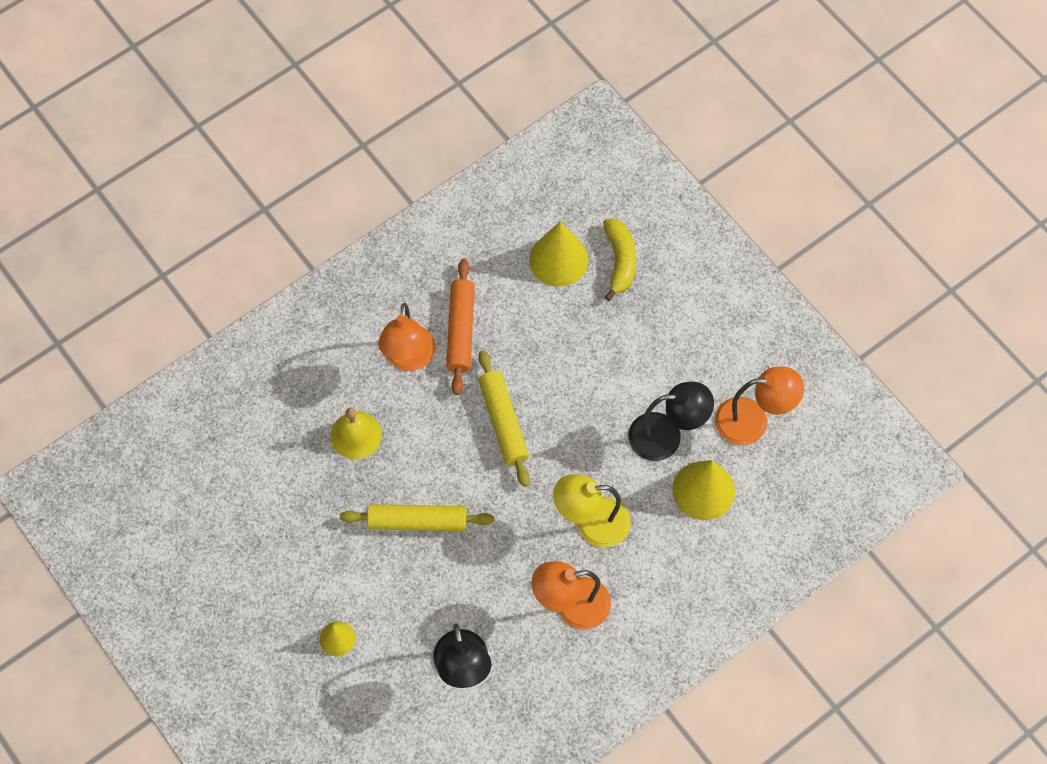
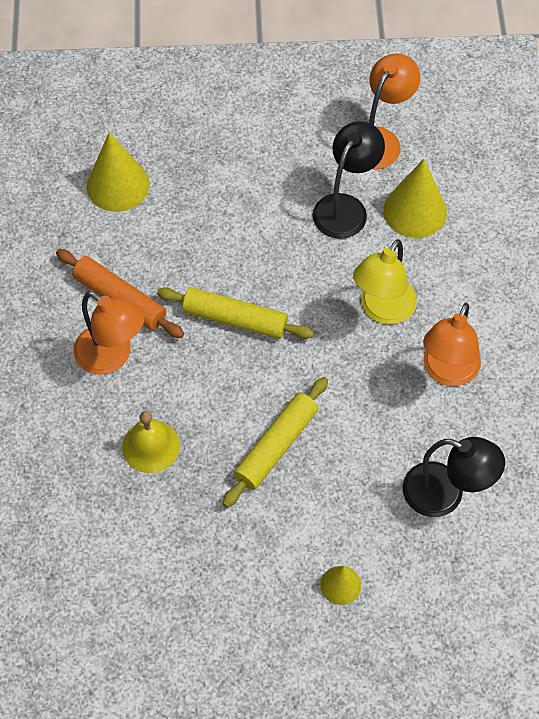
camera: 55 degrees left, 5 degrees down
yellow banana [603,218,636,301] -> none

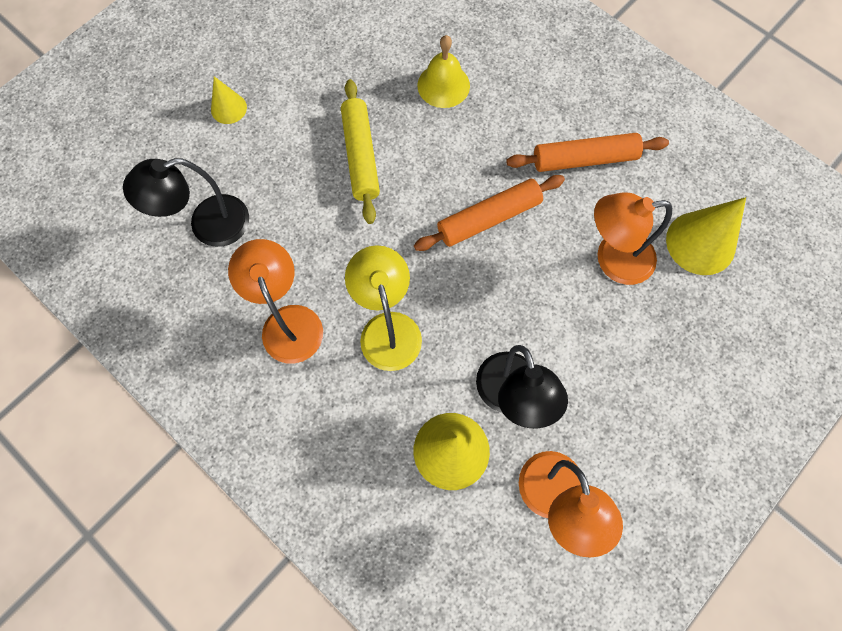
camera: 135 degrees right, 10 degrees up
orange lamp [73,291,145,375] -> orange lamp moved to [594,193,672,285]
yellow rolling pin [157,287,314,339] -> orange rolling pin [414,175,565,251]

